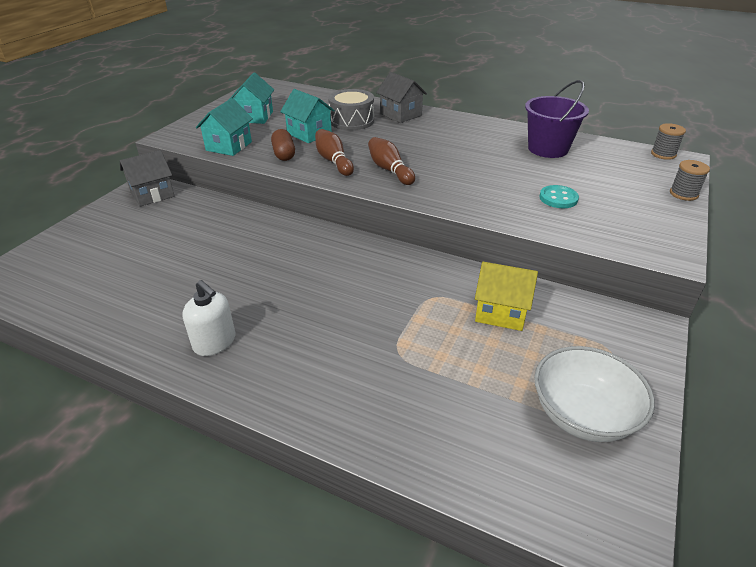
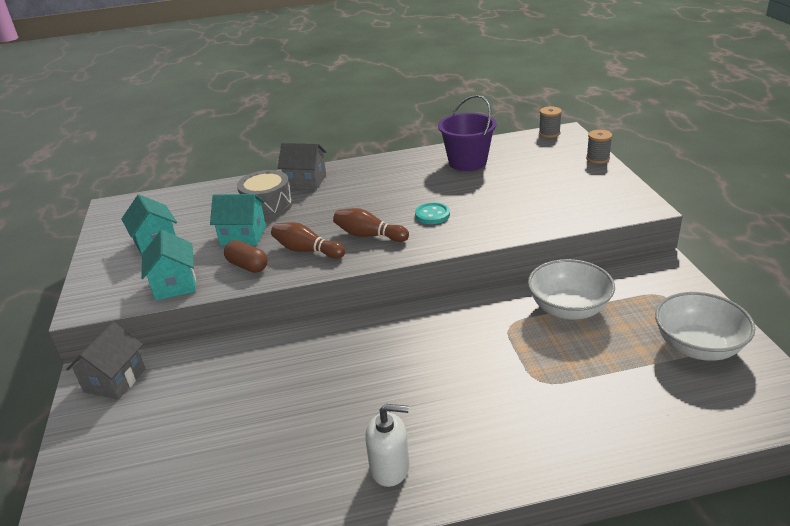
camera: 35 degrees left, 5 degrees down
yellow house [475,262,538,331] -> white bowl [528,259,615,320]
turquoise button [539,185,579,208] -> turquoise button moved to [415,202,450,224]

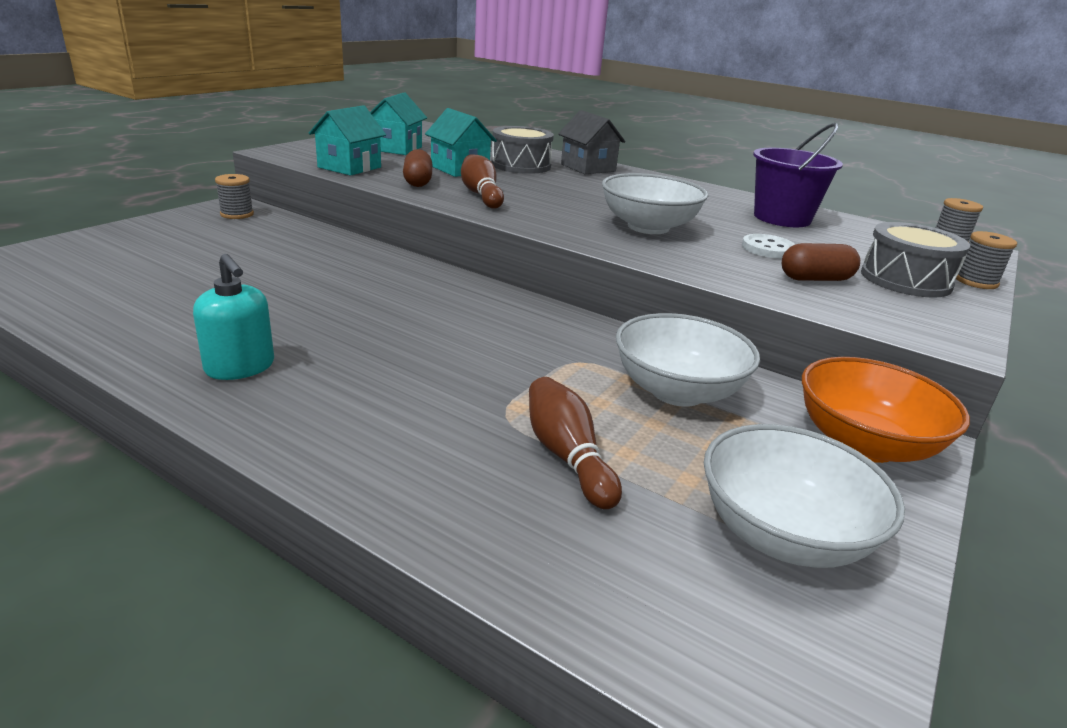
camera: 40 degrees right, 5 degrees down
grey house [66,322,145,400] -> grey spool [215,174,254,219]
brown bowling pin [333,208,409,242] -> brown bowling pin moved to [529,377,622,509]
white soap dispenser [365,404,410,487] -> turquoise soap dispenser [193,254,274,380]
turquoise button [415,202,450,224] -> white bowl [602,173,708,234]
none -> white button [742,234,795,258]
none -> brown capsule [782,243,860,281]
none -> orange bowl [802,357,970,463]
none -> grey drum [861,222,970,298]

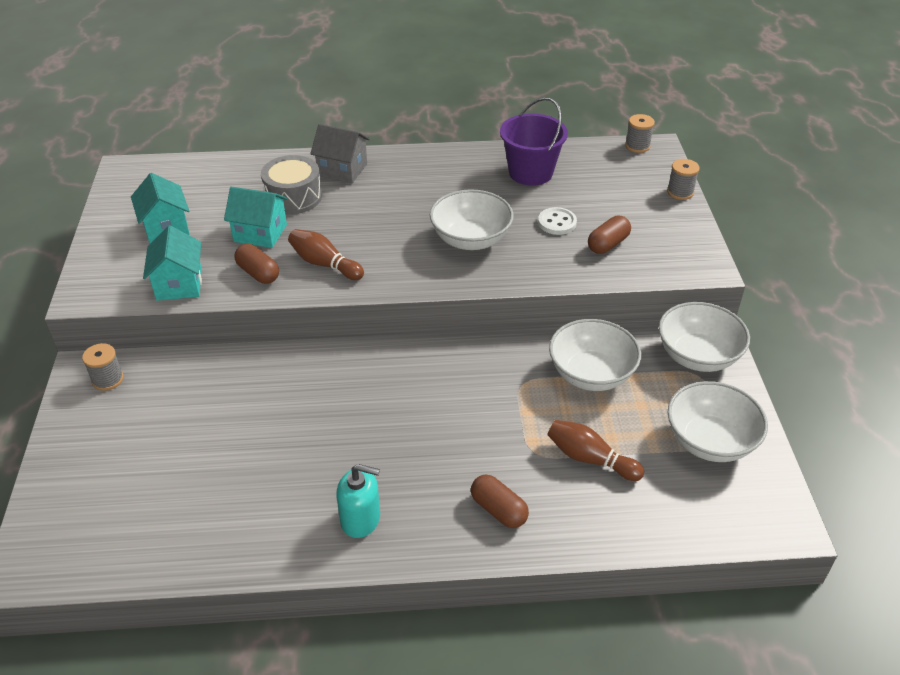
camera: 35 degrees left, 15 degrees up
orange bowl [802,357,970,463] -> white bowl [659,302,750,372]
grey drum [861,222,970,298] -> none
none -> brown capsule [471,475,529,528]

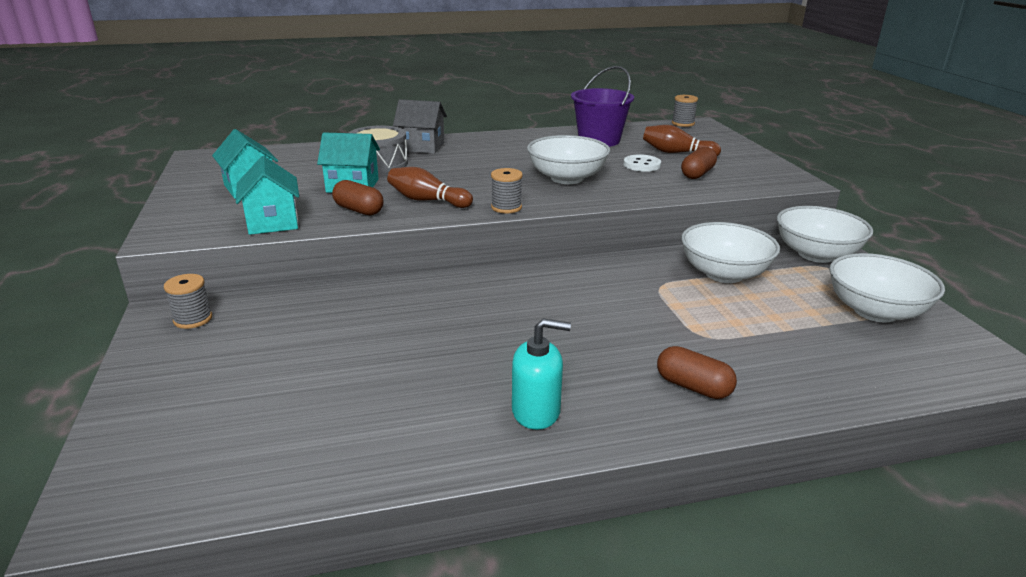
camera: 10 degrees left, 15 degrees down
brown bowling pin [547,420,644,481] -> brown bowling pin moved to [643,125,721,156]
grey spool [667,159,700,200] -> grey spool moved to [491,168,523,213]

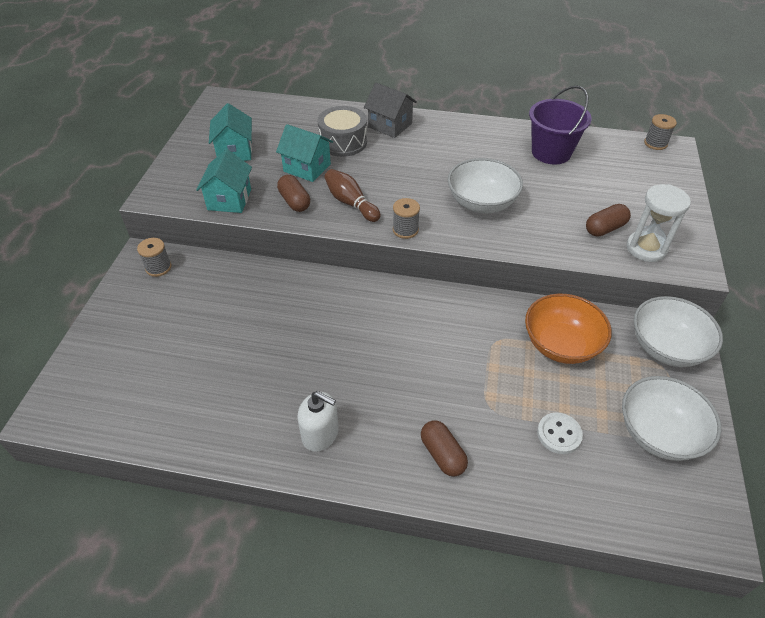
camera: 25 degrees right, 20 degrees up
turquoise soap dispenser [512,318,571,430] -> white soap dispenser [297,391,339,452]
white button [623,154,661,172] -> white button moved to [537,413,583,454]
brown bowling pin [643,125,721,156] -> none
white bowl [681,222,780,283] -> orange bowl [525,293,612,364]
none -> white hourglass [626,184,691,262]

